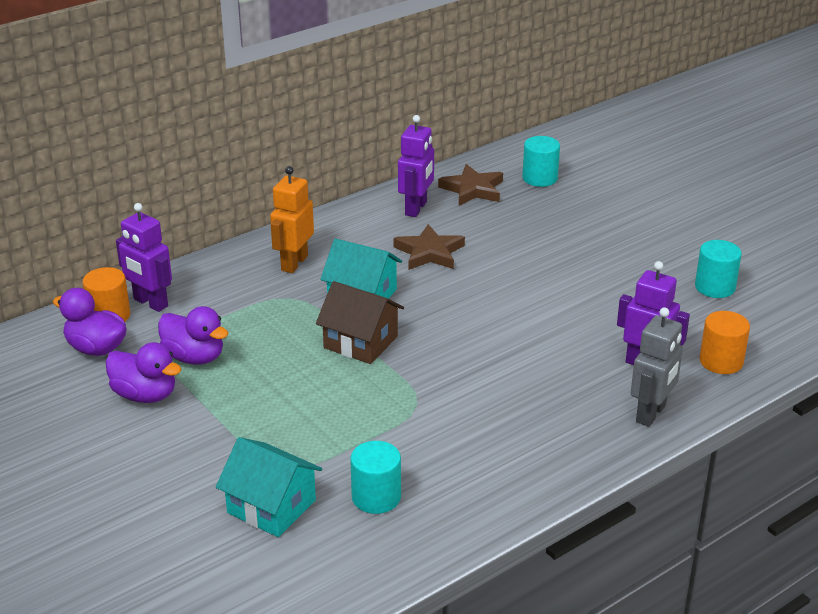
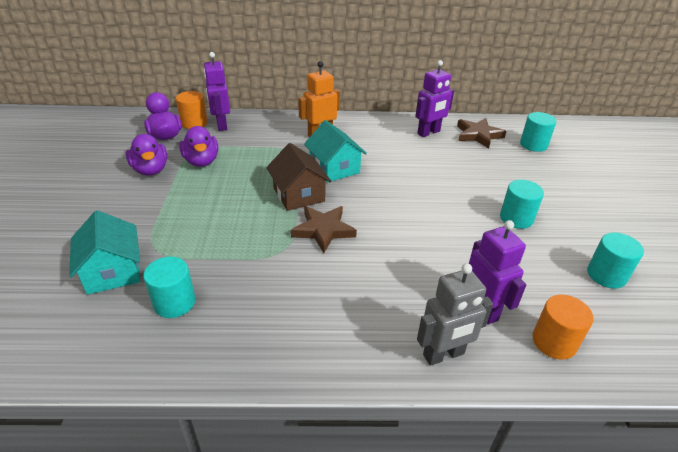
camera: 35 degrees right, 5 degrees up
brown star [393,224,465,270] -> brown star moved to [291,206,357,253]
none -> turquoise cylinder [500,180,544,229]

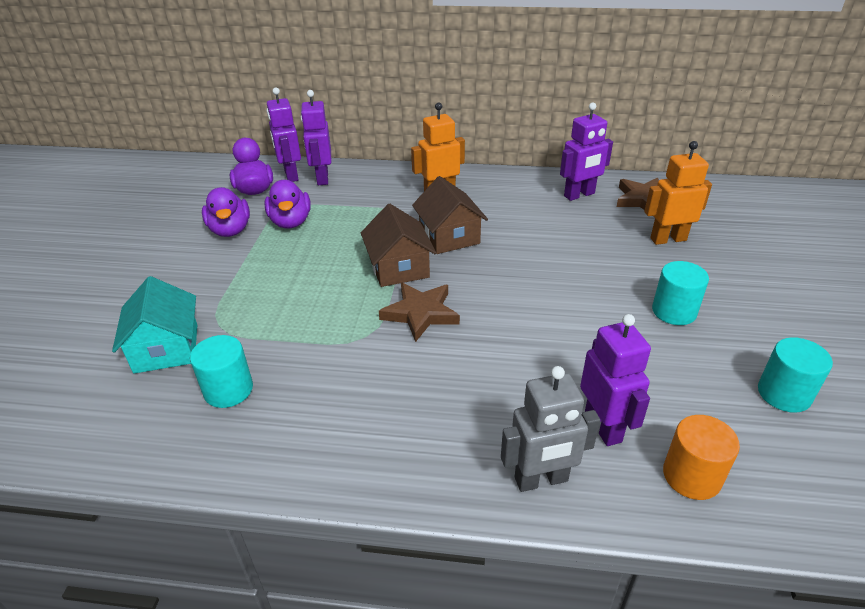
camera: 10 degrees right, 0 degrees up
orange cylinder [176,91,208,129] -> purple robot [267,87,301,182]
turquoise house [304,120,367,183] -> brown house [412,176,488,254]
turquoise cylinder [520,112,557,152] -> none
none -> orange robot [644,141,712,245]

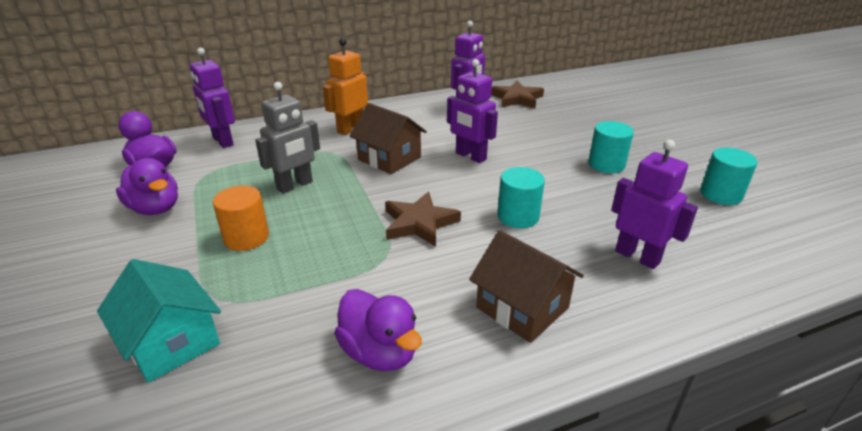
camera: 30 degrees left, 5 degrees down
turquoise cylinder [190,335,253,408] -> turquoise cylinder moved to [497,167,545,228]
purple duck [264,180,311,228] -> purple duck moved to [334,289,422,371]
purple robot [267,87,301,182] -> purple robot moved to [447,59,498,163]
brown house [361,204,436,287] -> brown house moved to [469,230,584,343]
grey robot [501,366,600,492] -> grey robot moved to [255,82,320,194]
orange robot [644,141,712,245] -> none
orange cylinder [663,415,740,500] -> orange cylinder moved to [213,186,269,251]

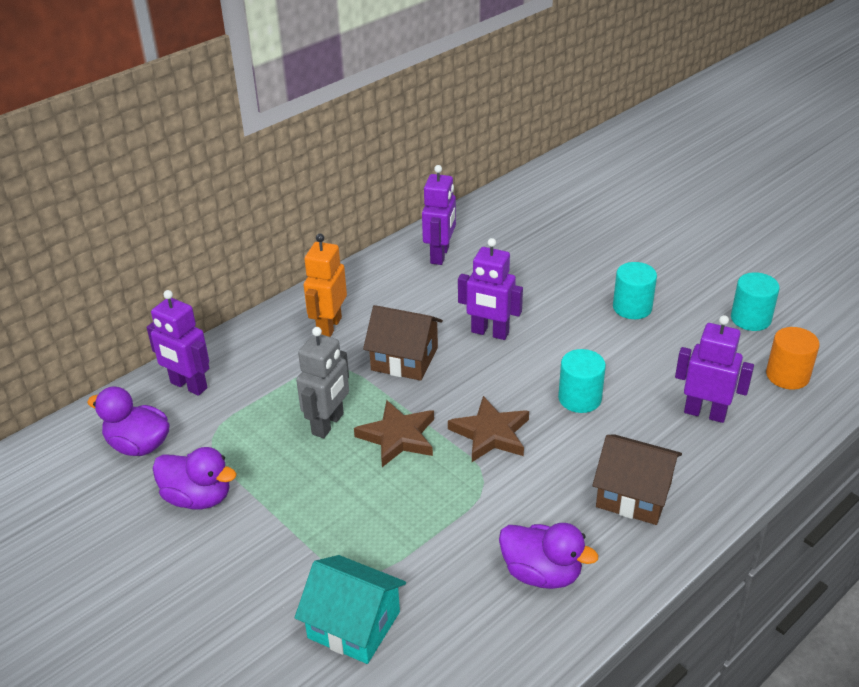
camera: 20 degrees left, 5 degrees up
orange cylinder [213,186,269,251] -> orange cylinder moved to [766,327,820,390]
brown star [491,81,544,108] -> brown star moved to [354,400,434,467]

